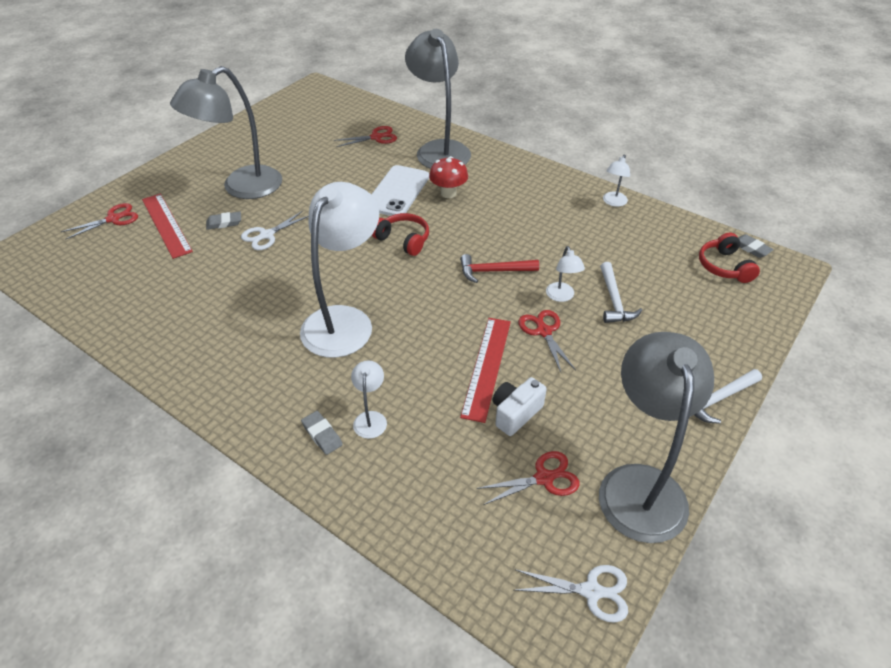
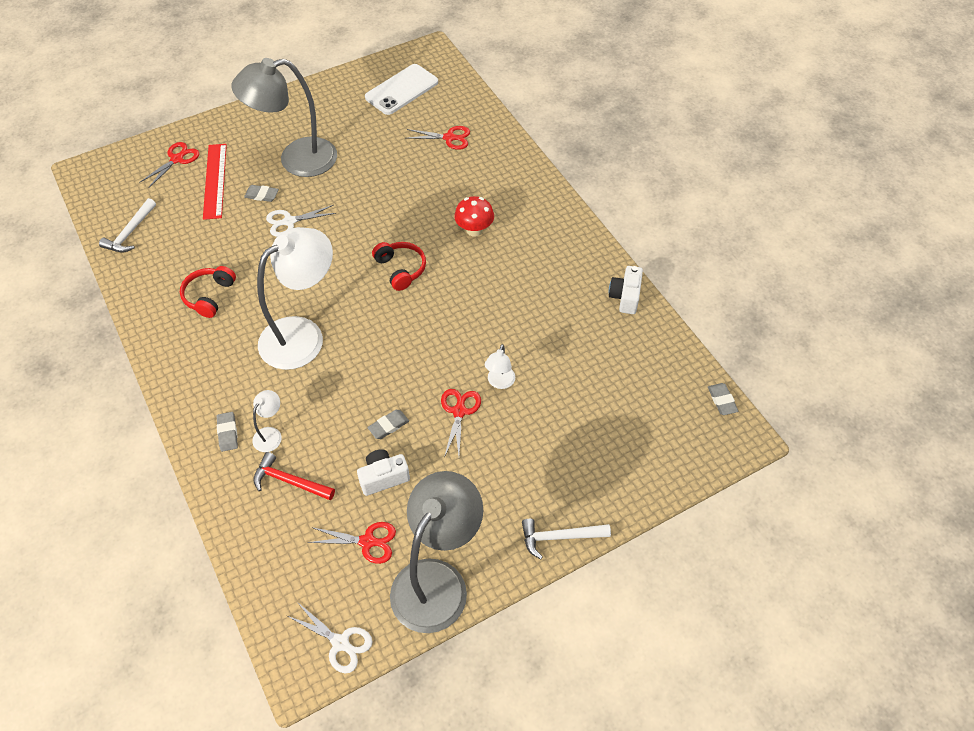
camera: 25 degrees right, 10 degrees up
red scissors [61,203,138,240] -> red scissors turned 45 degrees counterclockwise [139,142,199,188]
white phone [371,165,429,216] -> white phone moved to [365,64,438,115]
grey lamp [405,29,471,169] -> none
red hammer [460,254,539,283] -> red hammer moved to [253,452,335,500]
red ruler [460,318,511,423] -> grey eraser [367,410,409,439]
white hammer [600,262,642,323] -> white hammer moved to [99,198,156,252]
white lamp [603,155,630,207] -> white camera [609,266,643,314]
red headphones [699,233,760,283] -> red headphones moved to [180,266,236,318]

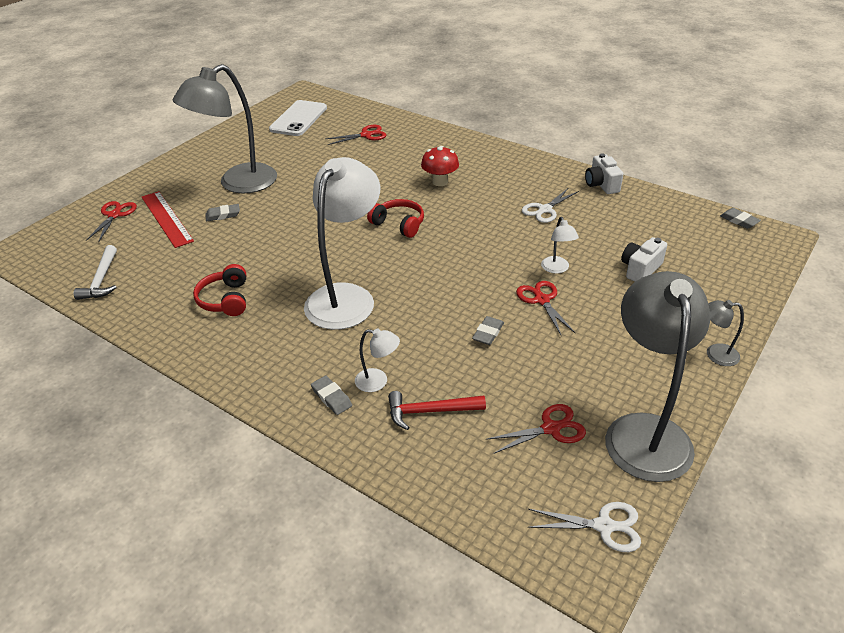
camera: 25 degrees left, 15 degrees down
white lamp [252,390,282,452] -> white lamp turned 105 degrees clockwise [355,329,400,392]
white scissors [266,205,336,237] -> white scissors moved to [522,187,579,223]
white camera [357,449,410,496] -> white camera moved to [621,237,667,282]
white hammer [522,519,611,559] -> grey lamp [707,300,744,366]

